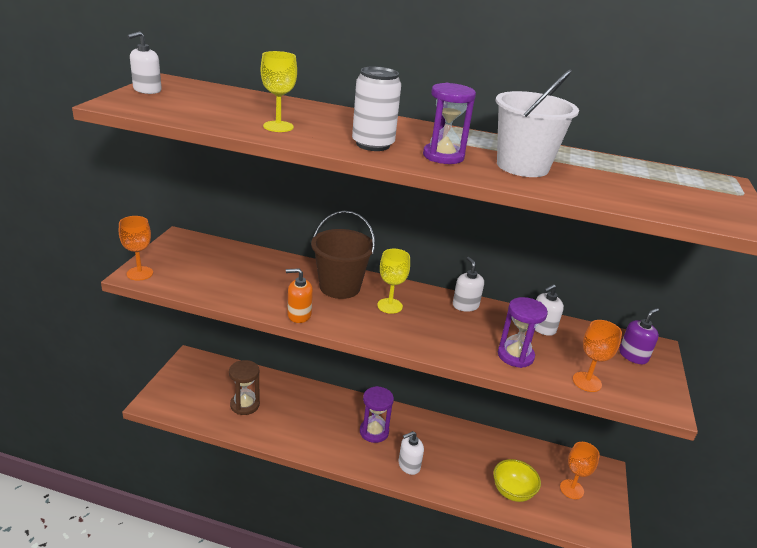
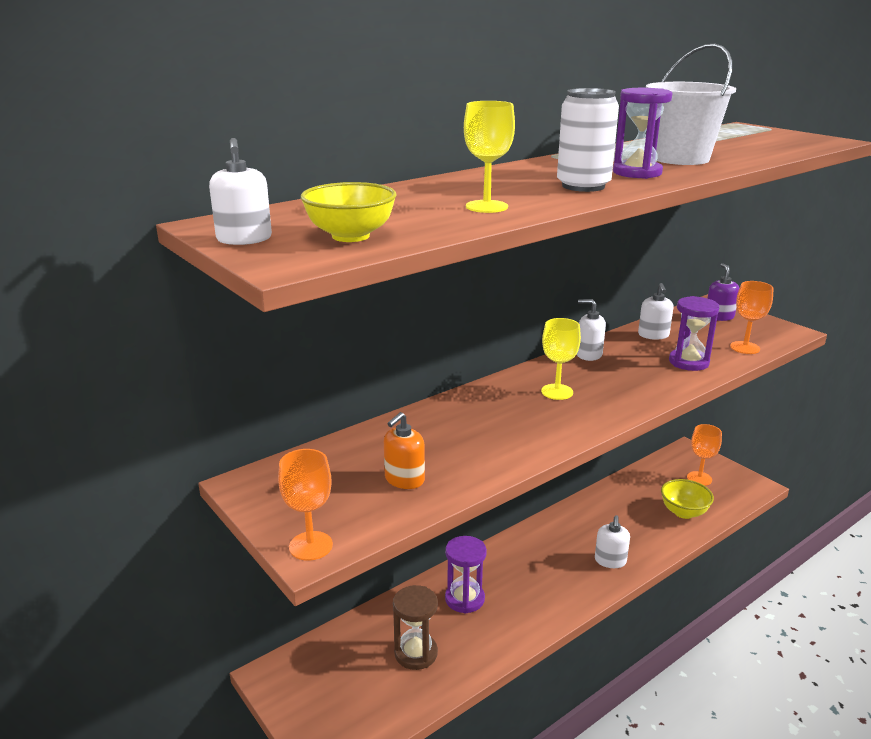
camera: 50 degrees left, 5 degrees down
orange soap dispenser [286,268,313,323] -> orange soap dispenser moved to [384,412,425,489]
brown bucket [311,211,375,299] -> none
purple hourglass [360,386,394,443] -> purple hourglass moved to [445,536,487,614]
none -> yellow bowl [301,182,397,242]

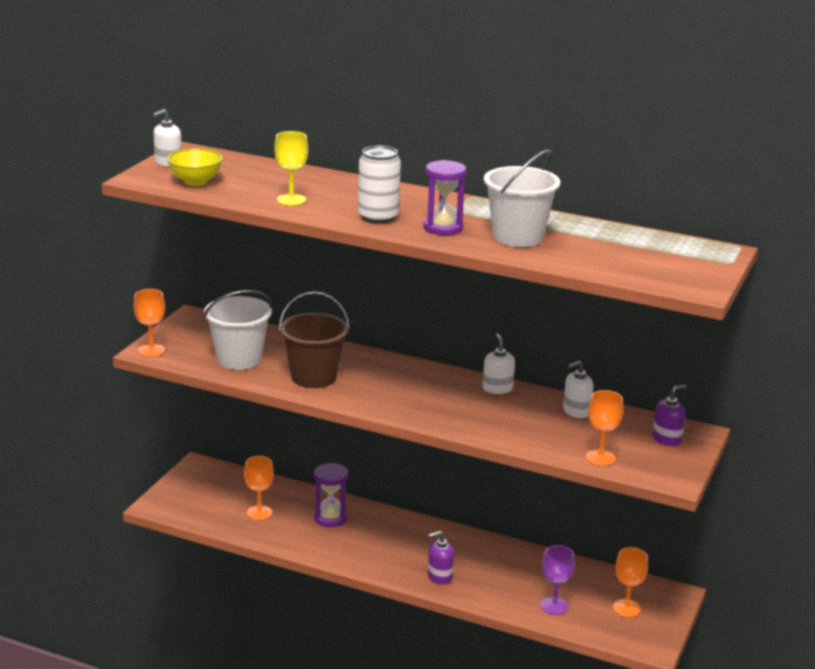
camera: 60 degrees right, 0 degrees up
orange soap dispenser [384,412,425,489] -> white bucket [204,290,272,370]
brown hourglass [393,585,438,670] -> orange goblet [244,456,274,520]
yellow goblet [541,318,581,400] -> none
white soap dispenser [595,515,630,568] -> purple soap dispenser [428,531,454,585]
yellow bowl [661,479,714,519] -> purple goblet [541,545,575,615]
purple hourglass [669,296,719,371] -> none
none -> brown bucket [278,291,350,388]

